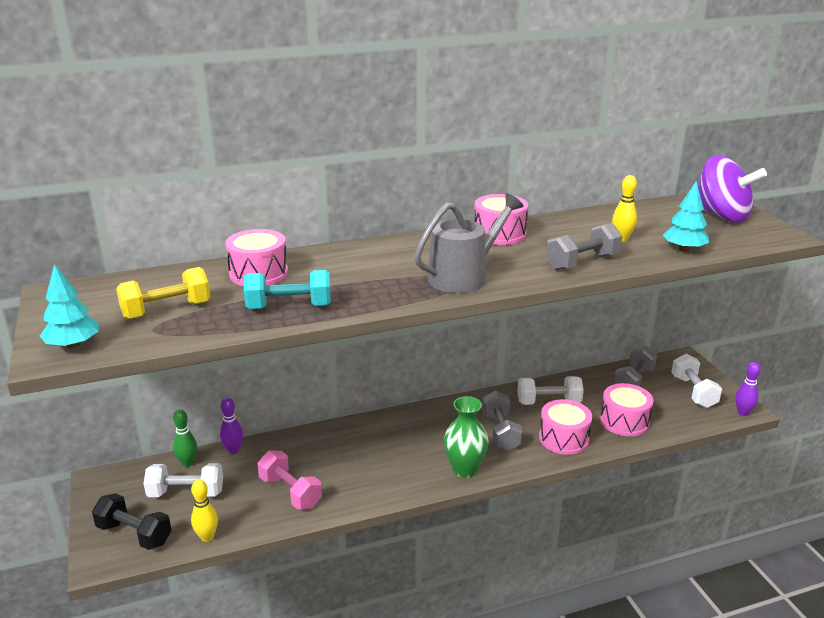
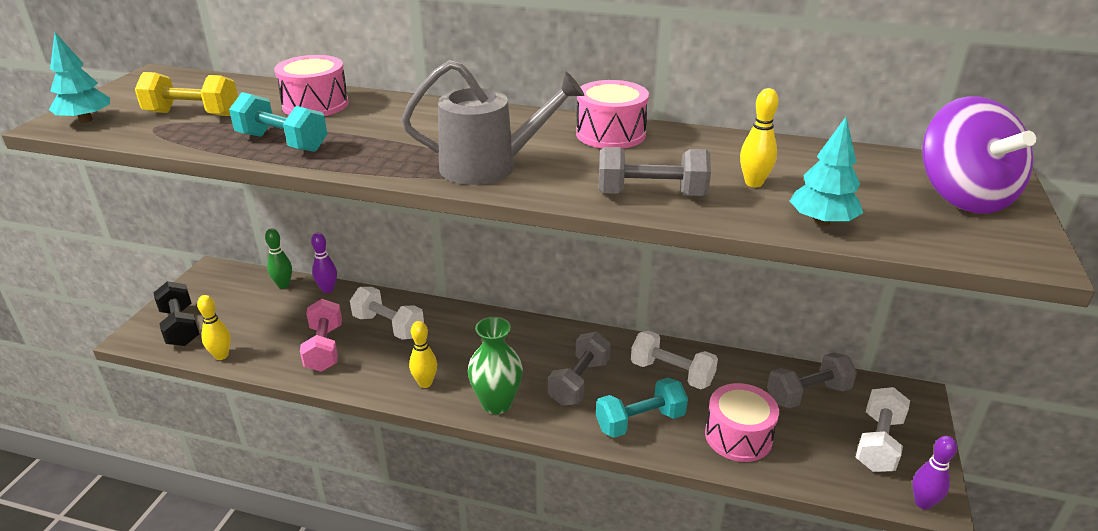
camera: 35 degrees right, 5 degrees up
white dumbbell [143,463,223,497] -> white dumbbell moved to [350,287,424,340]
pink drum [539,399,592,455] -> turquoise dumbbell [596,378,688,438]
none -> yellow bowling pin [409,321,437,388]

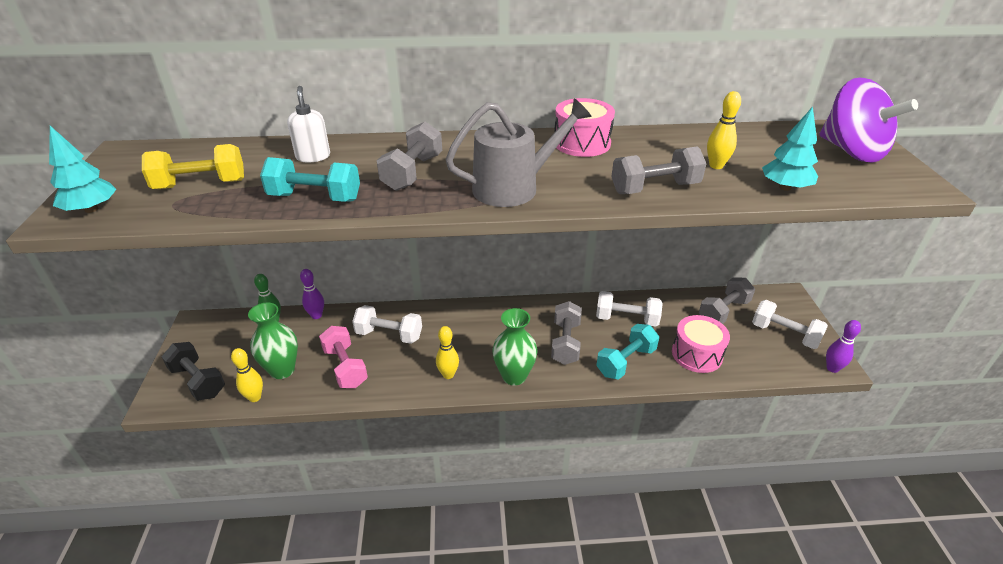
camera: 20 degrees left, 5 degrees up
pink drum [274,55,349,116] -> white soap dispenser [287,86,330,162]
white dumbbell [856,387,910,472] -> white dumbbell turned 60 degrees counterclockwise [752,300,828,349]
none -> green vase [248,302,298,379]
none -> grey dumbbell [377,122,442,191]

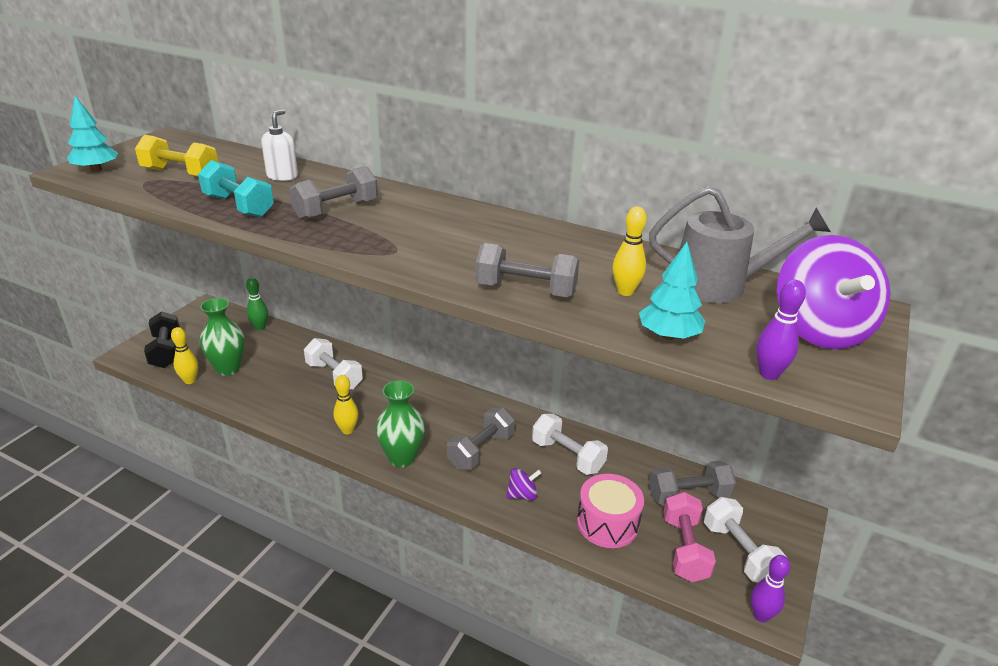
camera: 30 degrees right, 5 degrees down
purple bowling pin [300,269,324,319] -> purple bowling pin moved to [756,279,806,380]
pink dumbbell [319,326,368,388] -> pink dumbbell moved to [663,492,716,582]
grey watering can [445,99,591,207] -> grey watering can moved to [649,186,831,303]
pink drum [555,98,615,157] -> none
turquoise dumbbell [596,324,659,380] -> purple spinning top [506,468,541,500]

